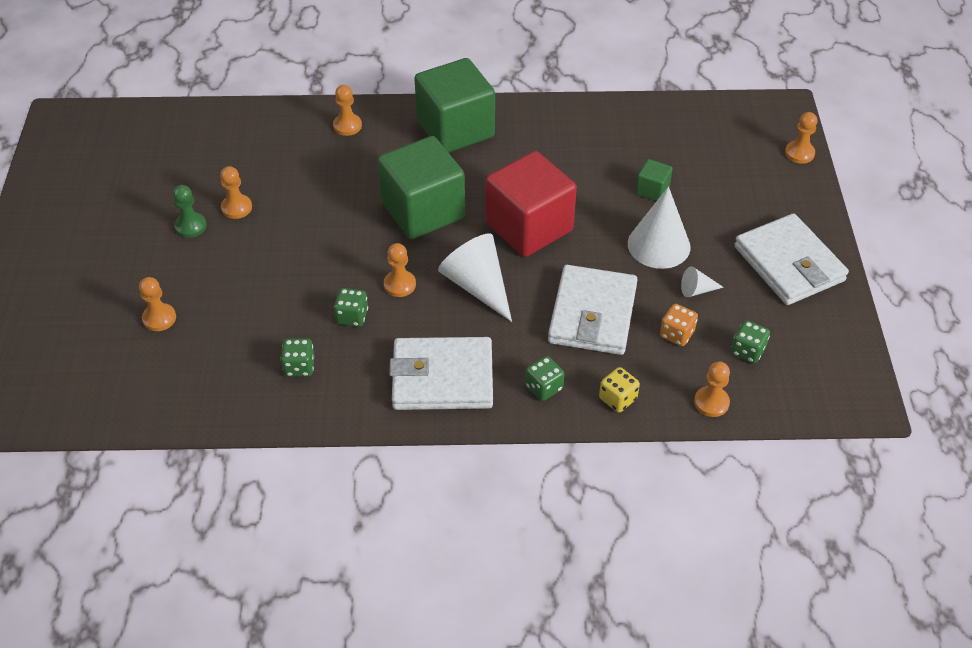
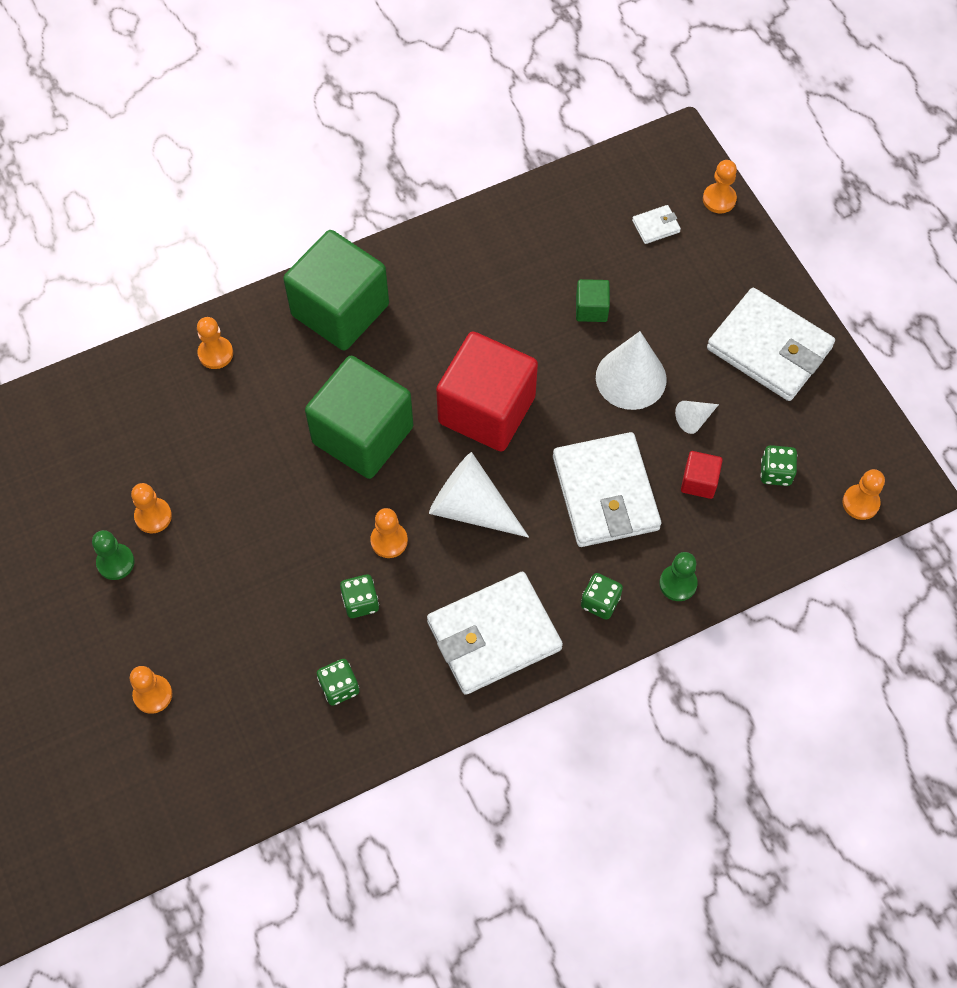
camera: 25 degrees left, 15 degrees up
yellow dice [599,367,640,413] -> green pawn [659,552,698,601]
orange dice [660,304,698,346] -> red cube [681,451,723,499]
orange pawn [694,362,730,417] -> orange pawn moved to [842,469,885,520]
none -> white wallet [632,205,681,244]

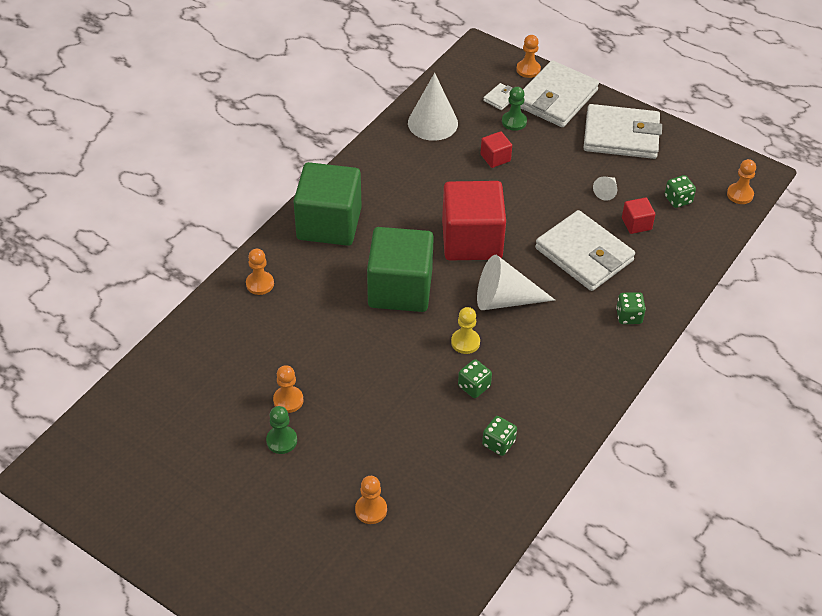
camera: 30 degrees left, 15 degrees down
orange pawn [370,508,408,558] -> yellow pawn [451,307,480,354]
white wallet [427,572,563,695] -> white wallet moved to [520,60,599,127]
green cube [576,279,610,322] -> red cube [480,131,512,168]
white cone [596,331,667,410] -> white cone moved to [408,73,458,141]
green pawn [659,552,698,601] -> green pawn moved to [502,87,527,131]

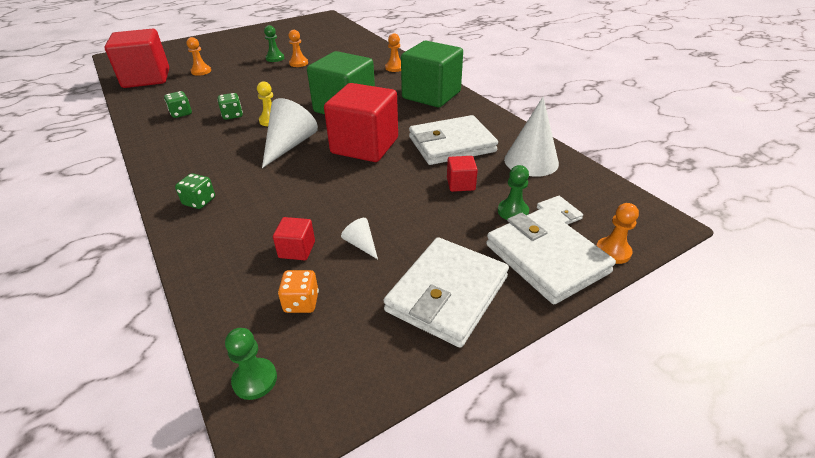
camera: 115 degrees right, 10 degrees down
white wallet [535,210,635,291] -> white wallet moved to [409,115,498,165]
green dice [665,175,696,208] -> orange dice [278,270,319,313]
orange pawn [727,159,756,204] -> green pawn [225,328,277,400]
none -> red cube [104,29,169,88]

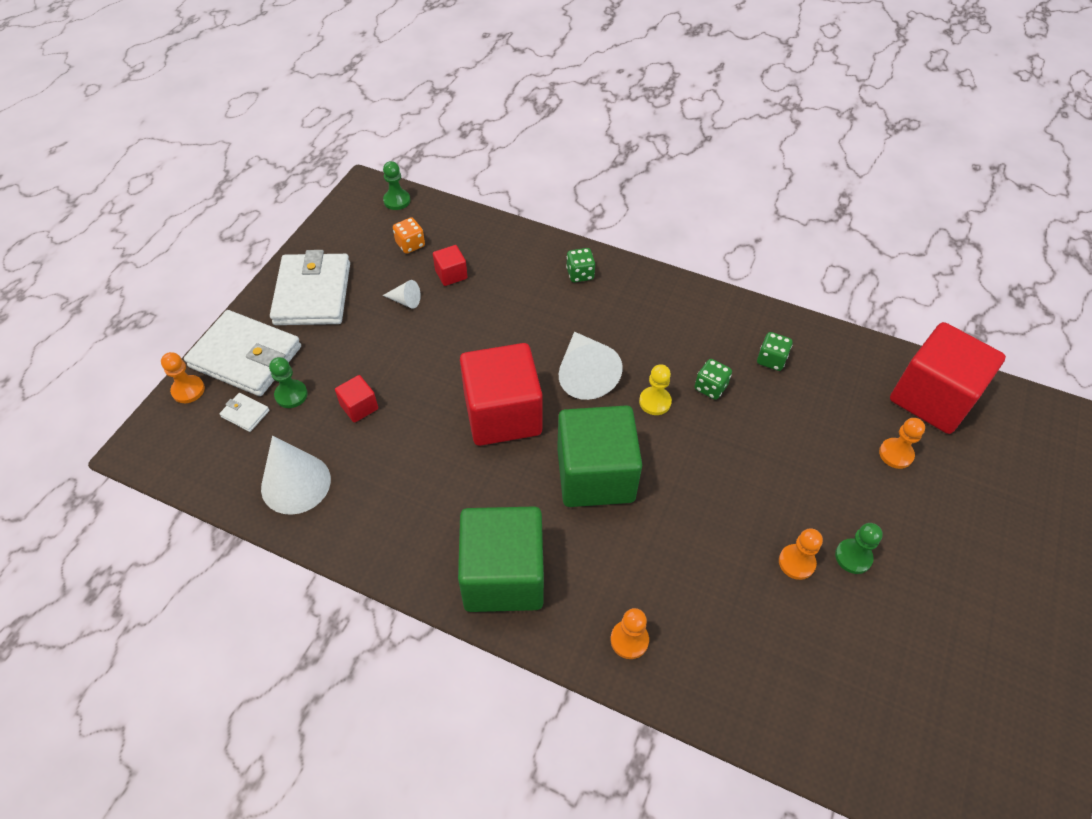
camera: 145 degrees right, 15 degrees up
white wallet [409,115,498,165] -> none

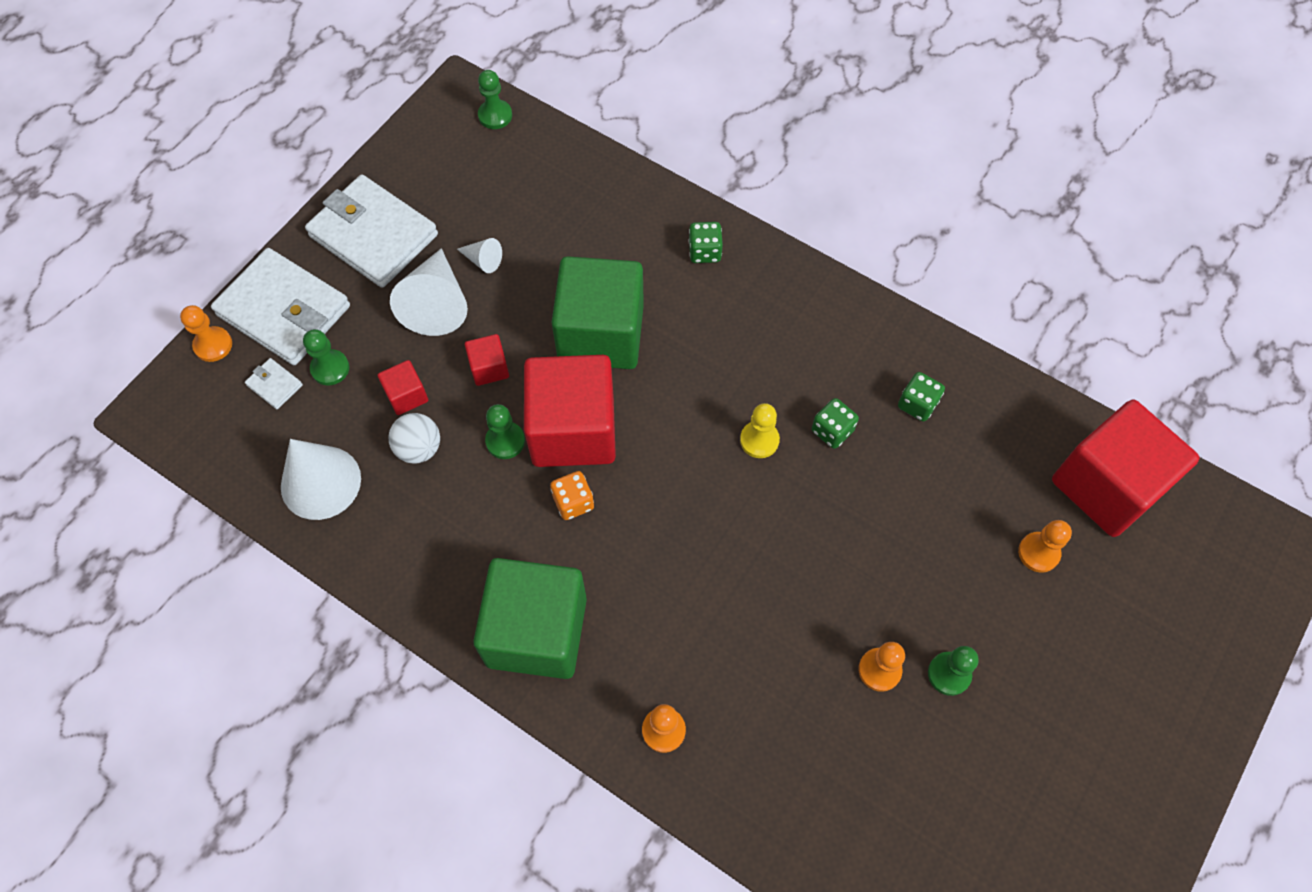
camera: 10 degrees right, 10 degrees up
white wallet [270,250,350,325] -> white wallet turned 60 degrees counterclockwise [305,175,438,288]
orange dice [393,217,425,254] -> orange dice moved to [550,471,594,520]
red cube [433,245,468,286] -> red cube moved to [465,334,509,386]
green cube [557,405,642,507] -> green cube moved to [552,256,644,369]
white cone [559,332,622,400] -> white cone moved to [390,248,468,336]
none -> white ball [389,413,440,464]
none -> green pawn [485,404,525,459]

